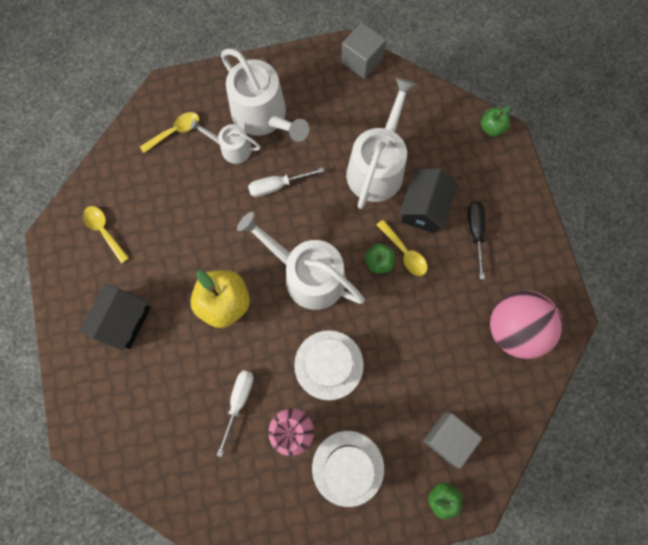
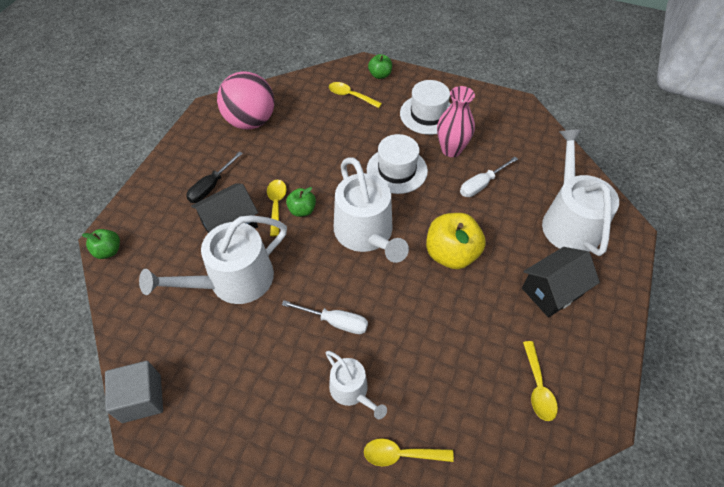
camera: 145 degrees left, 20 degrees down
white watering can [221,49,309,142] -> white watering can moved to [542,129,619,256]
grey cube [424,413,482,469] -> yellow spoon [329,82,382,108]

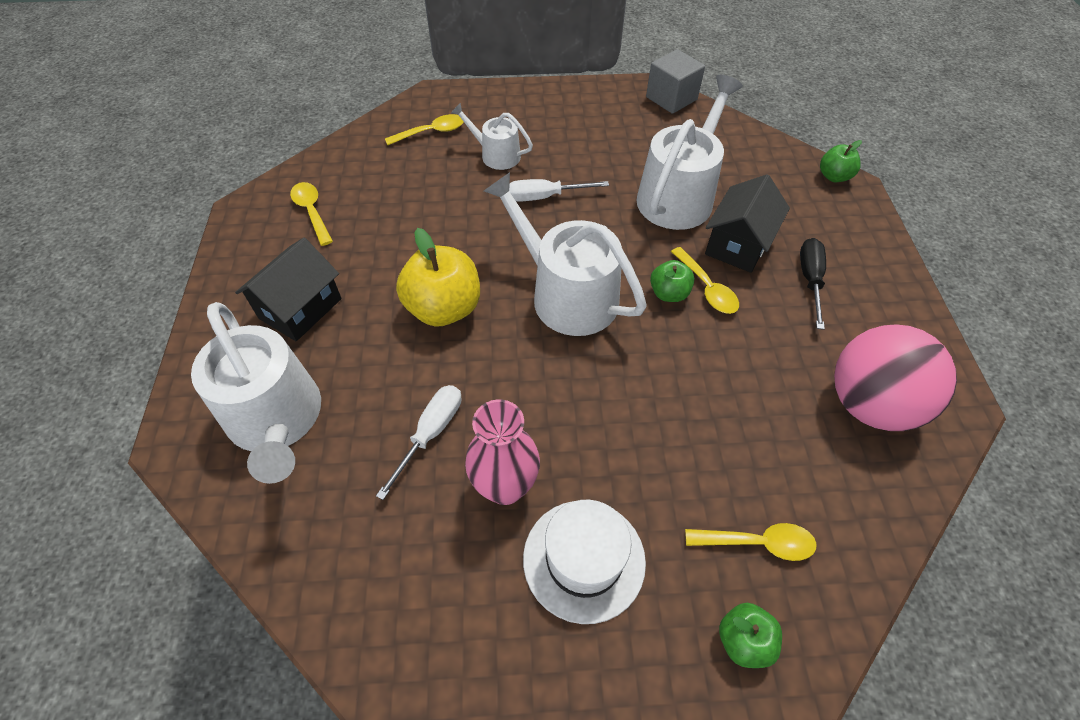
camera: 155 degrees right, 0 degrees up
white hat [367,134,428,194] -> none

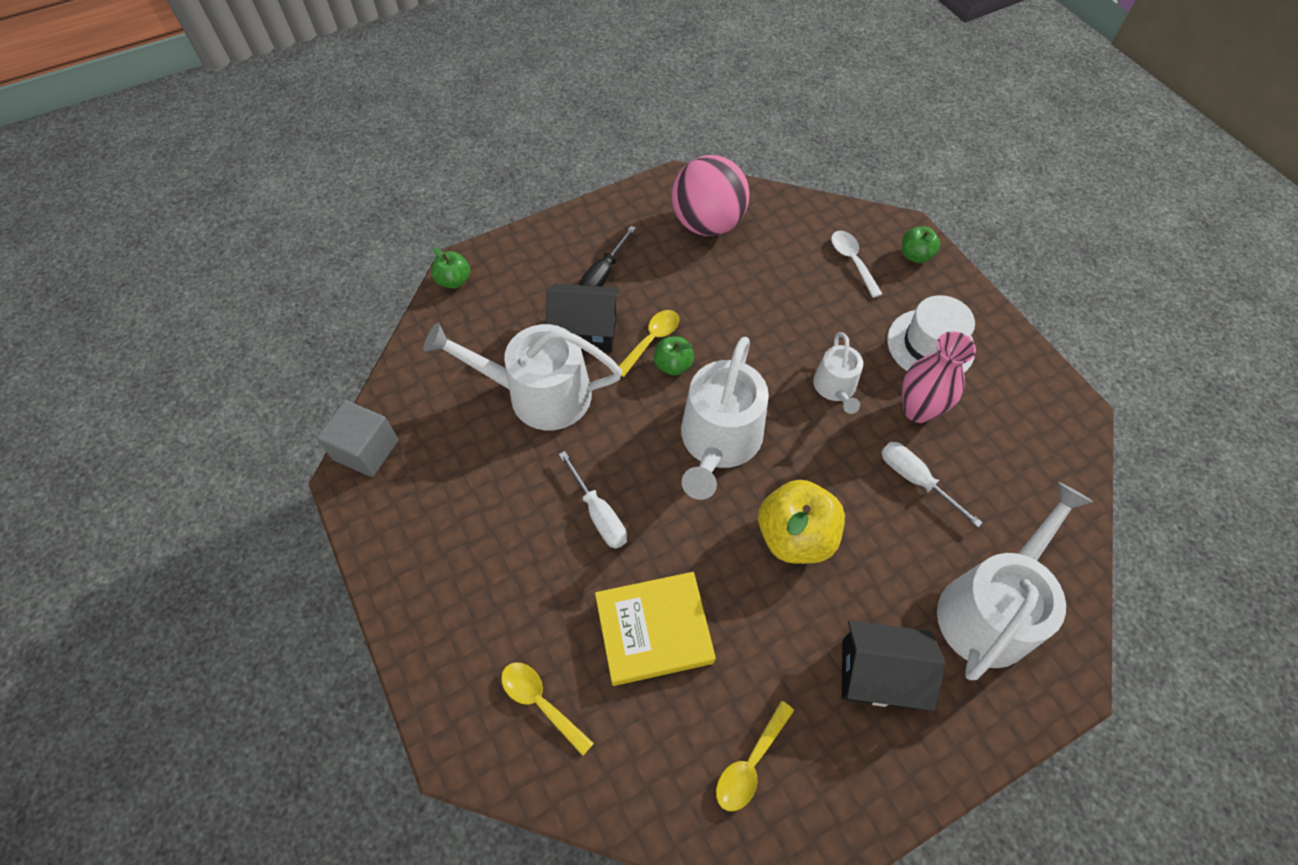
camera: 115 degrees left, 5 degrees up
white screwdriver [376,385,462,500] -> white screwdriver turned 45 degrees clockwise [881,442,983,527]
white watering can [451,102,533,170] -> white watering can moved to [813,332,863,414]
yellow spoon [685,523,817,561] -> white spoon [831,231,882,298]
black screwdriver [800,238,826,330] -> black screwdriver turned 45 degrees counterclockwise [579,226,636,287]
none -> yellow book [595,572,716,686]

